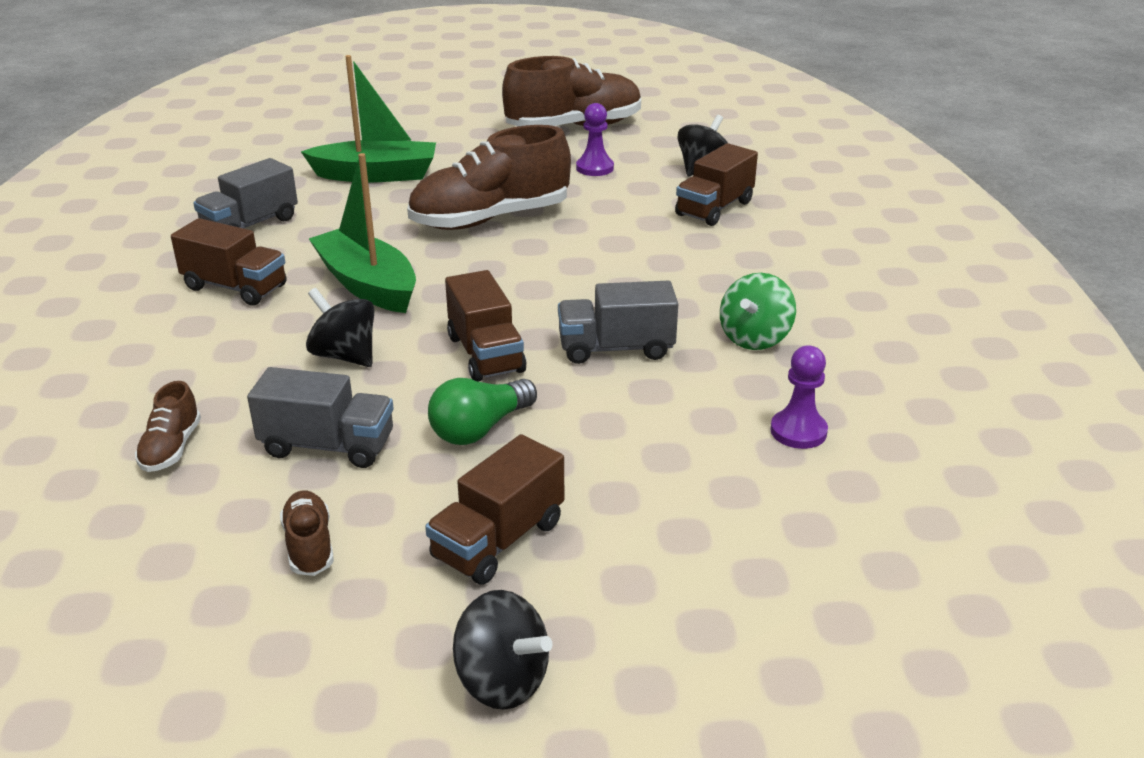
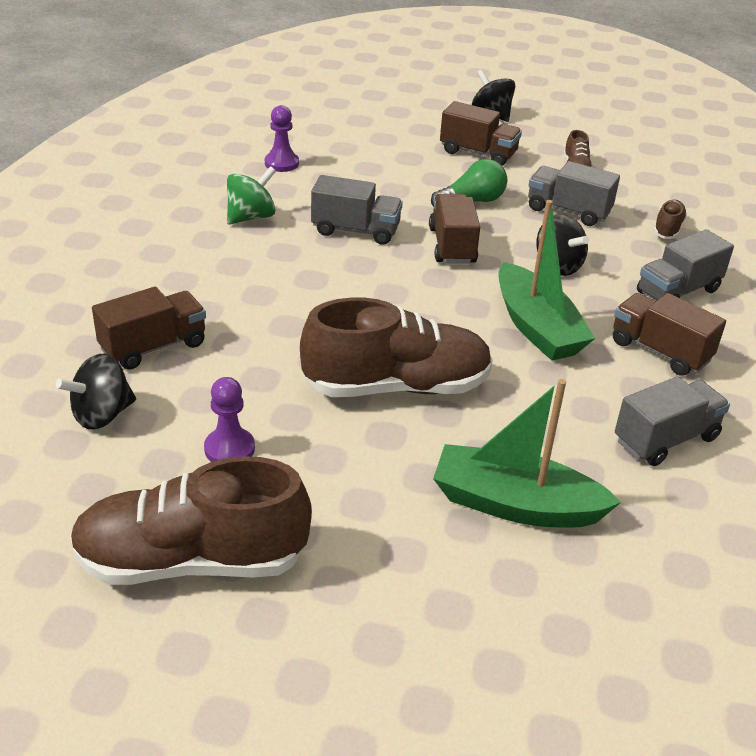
camera: 165 degrees left, 5 degrees up
brown truck [425,434,564,585] -> brown truck turned 60 degrees clockwise [440,101,522,166]
none -> grey truck [637,229,734,301]

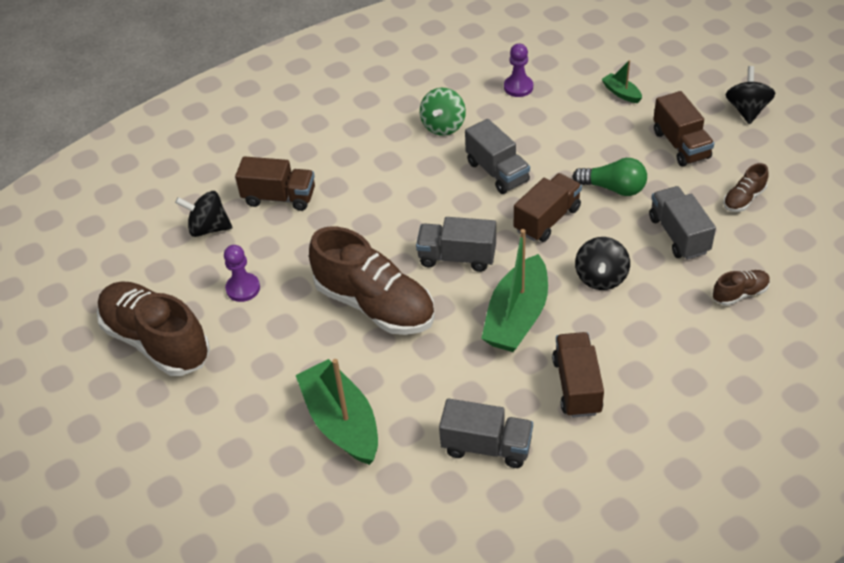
camera: 50 degrees right, 10 degrees up
green spinning top [227,166,276,224] -> green spinning top turned 105 degrees clockwise [420,88,466,136]
grey truck [637,229,734,301] -> grey truck moved to [416,217,496,272]
none -> green boat [602,60,642,103]

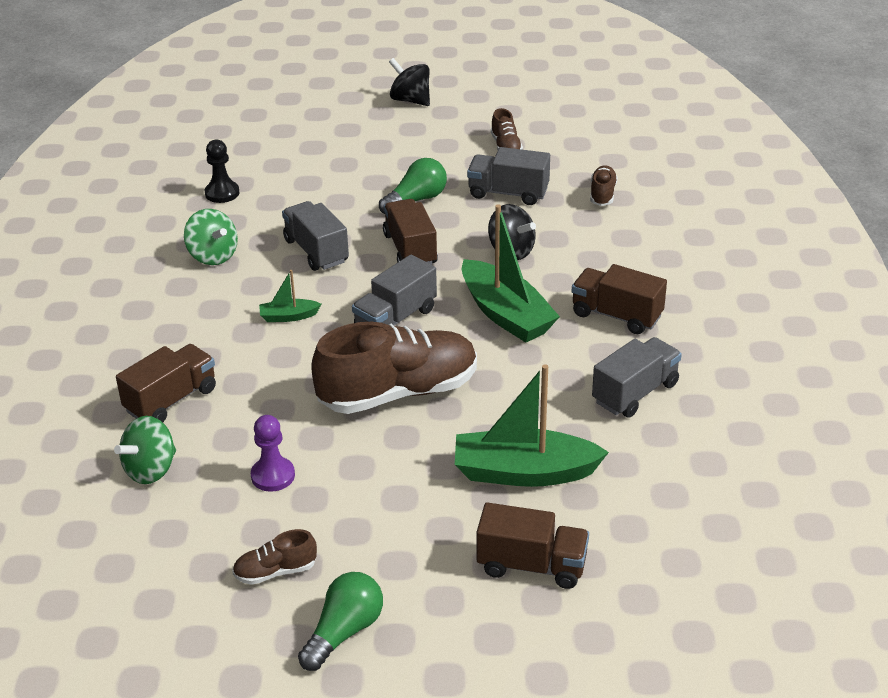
camera: 60 degrees left, 10 degrees down
brown shoe [97,281,210,376] -> brown shoe [232,529,317,585], size x0.44
black spinning top [175,191,233,237] -> green spinning top [114,416,176,484]
grey truck [465,119,530,194] -> grey truck turned 120 degrees counterclockwise [282,201,349,271]
purple pawn [504,43,533,97] -> black pawn [205,140,239,203]
green boat [602,60,642,103] -> green boat moved to [259,270,321,322]
brown truck [653,91,714,167] -> brown truck moved to [477,502,589,589]
none -> green light bulb [298,572,383,671]

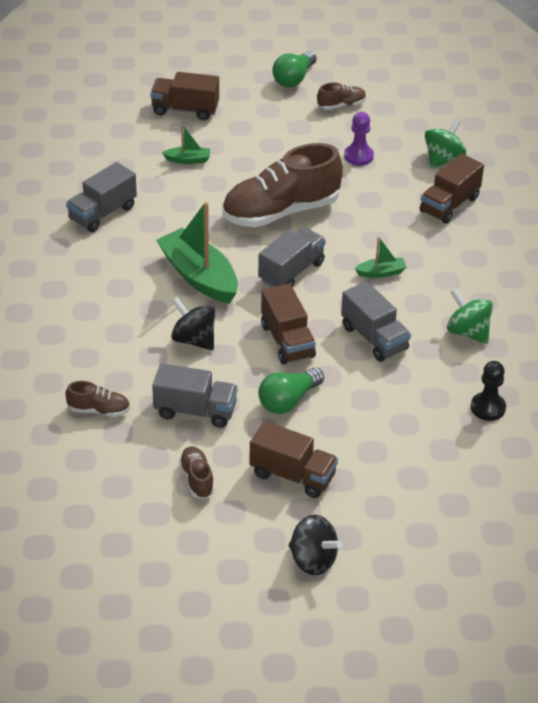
camera: 175 degrees right, 5 degrees up
green boat [455,364,609,487] -> green boat [162,124,210,164], size x0.46
brown truck [571,264,667,334] -> brown truck moved to [249,421,338,498]
brown shoe [590,165,618,206] -> brown shoe turned 90 degrees counterclockwise [65,381,130,417]

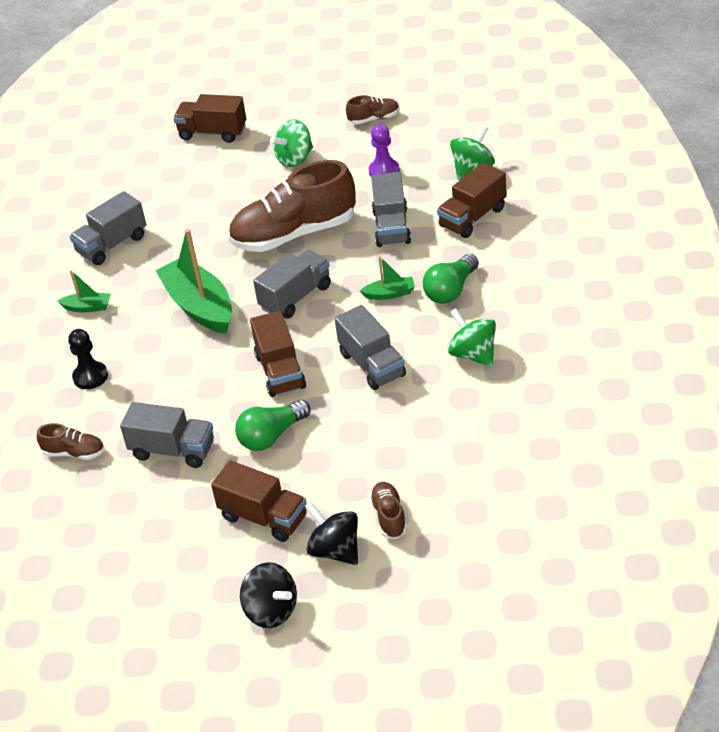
camera: 10 degrees right, 0 degrees up
green boat [162,124,210,164] -> green boat moved to [57,270,111,313]
black spinning top [171,297,215,351] -> black spinning top moved to [306,503,358,565]
brown shoe [179,446,215,499] -> brown shoe moved to [369,482,407,539]
green light bulb [272,51,317,87] -> green light bulb moved to [423,254,479,304]
black pawn [471,361,506,421] -> black pawn moved to [68,329,108,389]
none -> green spinning top [270,119,313,167]
none -> grey truck [371,172,411,247]

